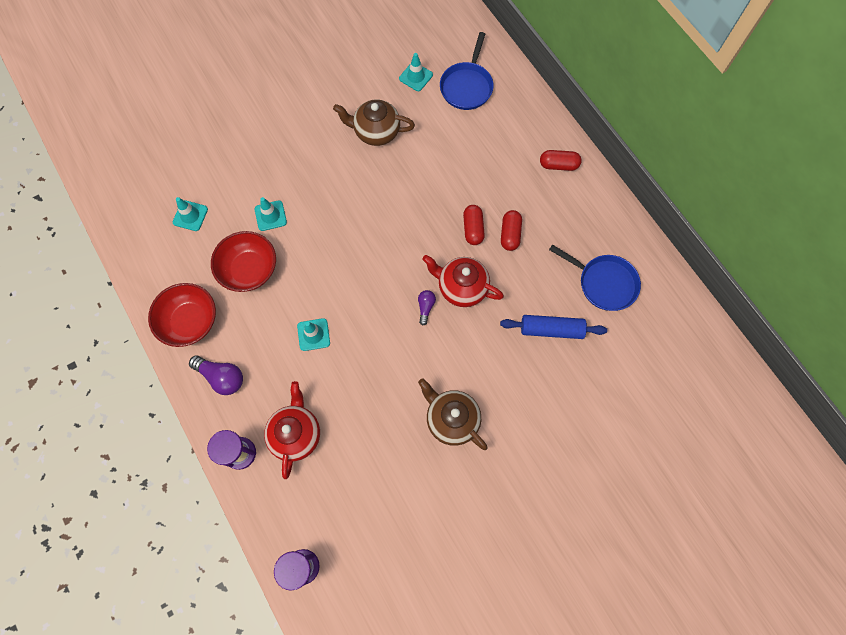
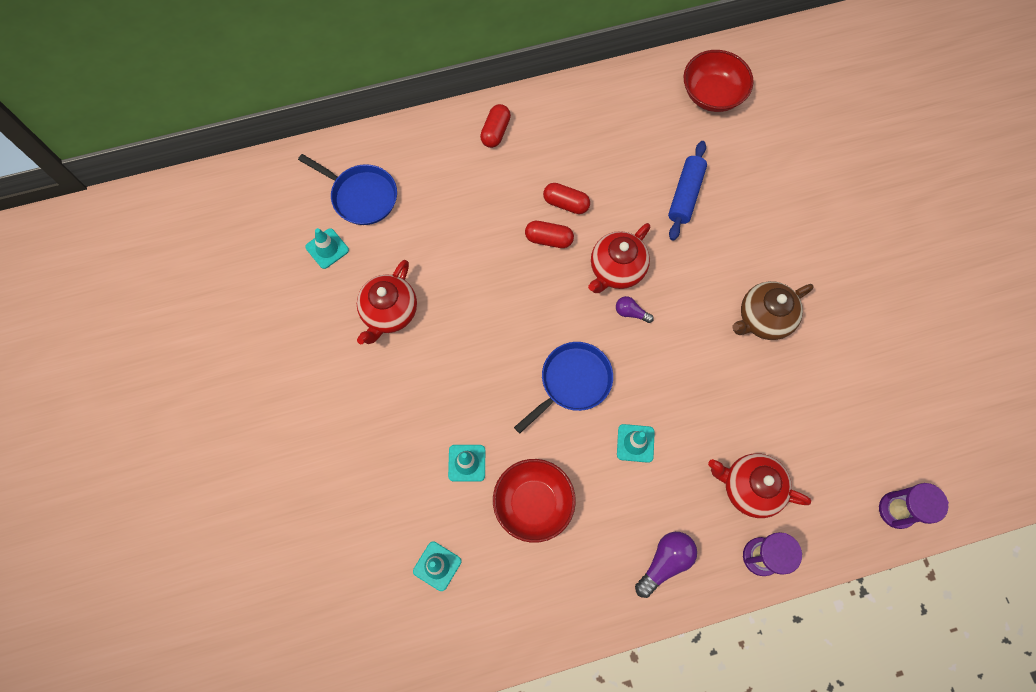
camera: 75 degrees left, 0 degrees up
red bowl [148,283,216,347] -> red bowl moved to [683,50,754,112]
brown teapot [333,99,415,146] -> red teapot [357,260,417,344]
blue pan [549,244,641,311] -> blue pan moved to [514,342,613,433]

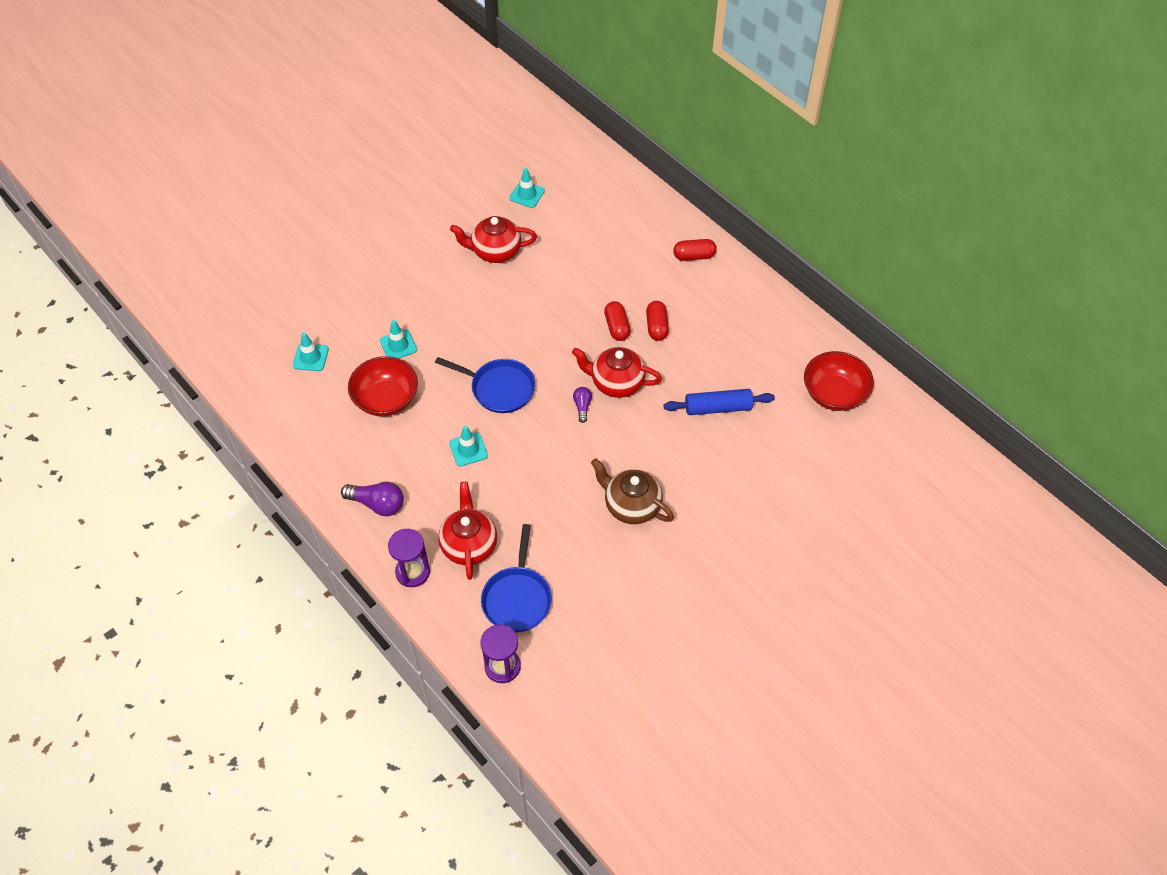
camera: 65 degrees right, 15 degrees down
blue pan [298,154,397,225] -> blue pan moved to [481,524,552,633]

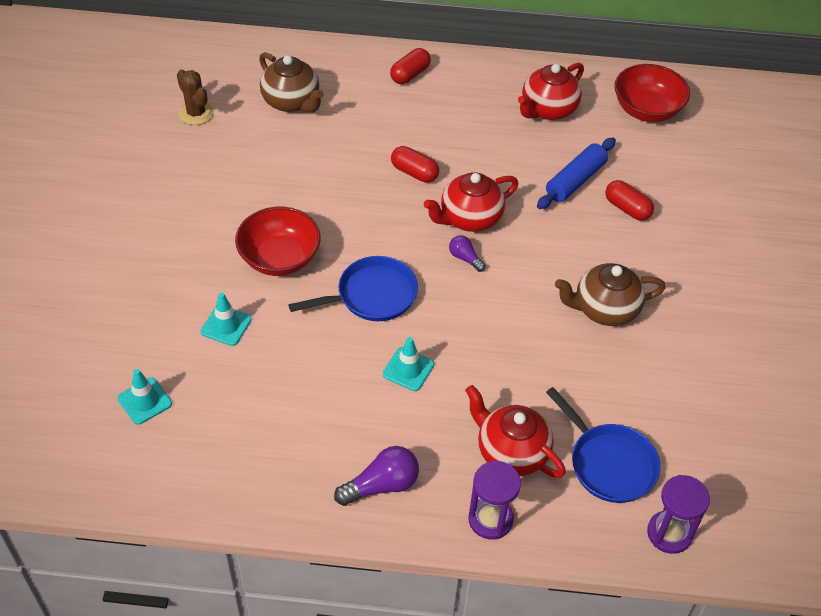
camera: 45 degrees left, 5 degrees down
red bowl [348,356,418,416] -> red bowl moved to [235,207,321,276]
red teapot [450,216,537,263] -> red teapot moved to [518,63,584,120]
turquoise traffic cone [509,168,545,208] -> brown cactus [177,69,214,125]
red capsule [646,301,669,341] -> red capsule moved to [605,180,654,221]
none -> brown teapot [259,52,323,112]

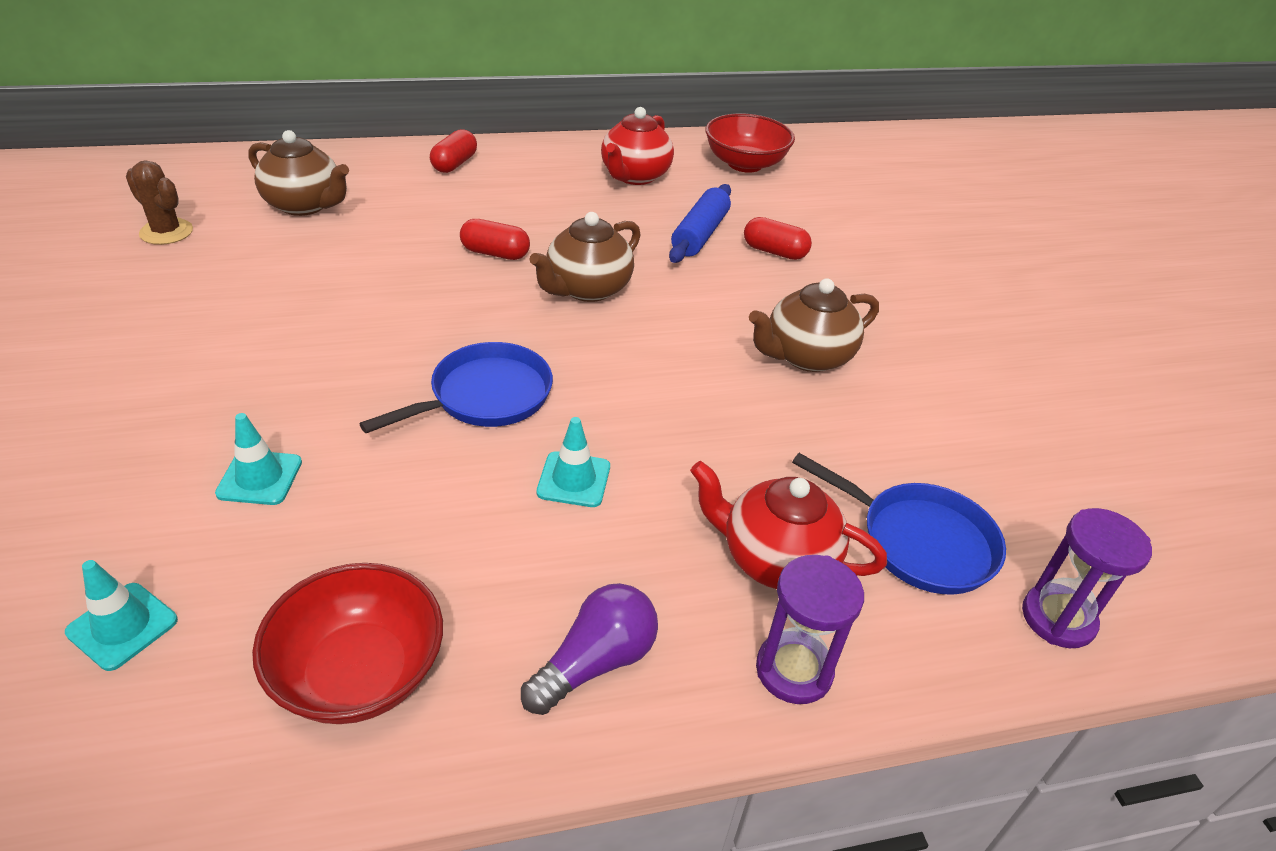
camera: 20 degrees left, 10 degrees down
red bowl [235,207,321,276] -> red bowl moved to [252,563,443,724]
red teapot [424,172,518,232] -> brown teapot [529,212,641,302]
purple light bulb [449,235,486,272] -> none

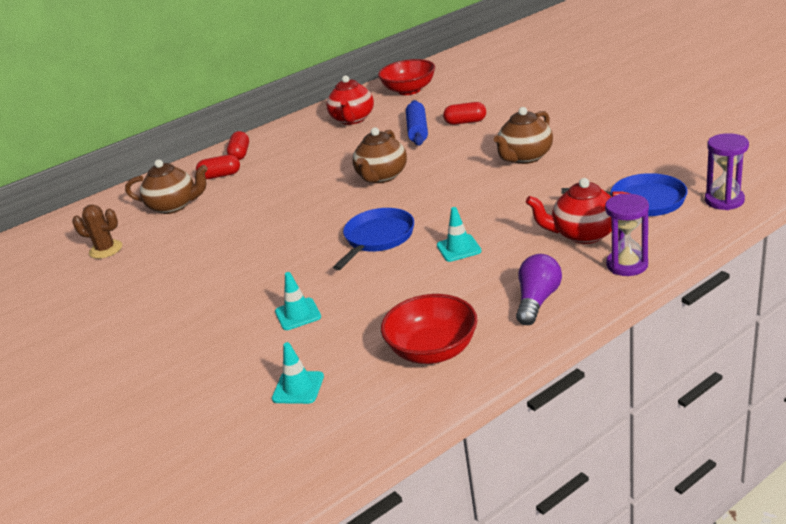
camera: 15 degrees left, 10 degrees down
red capsule [460,219,530,260] -> red capsule moved to [196,155,240,179]

